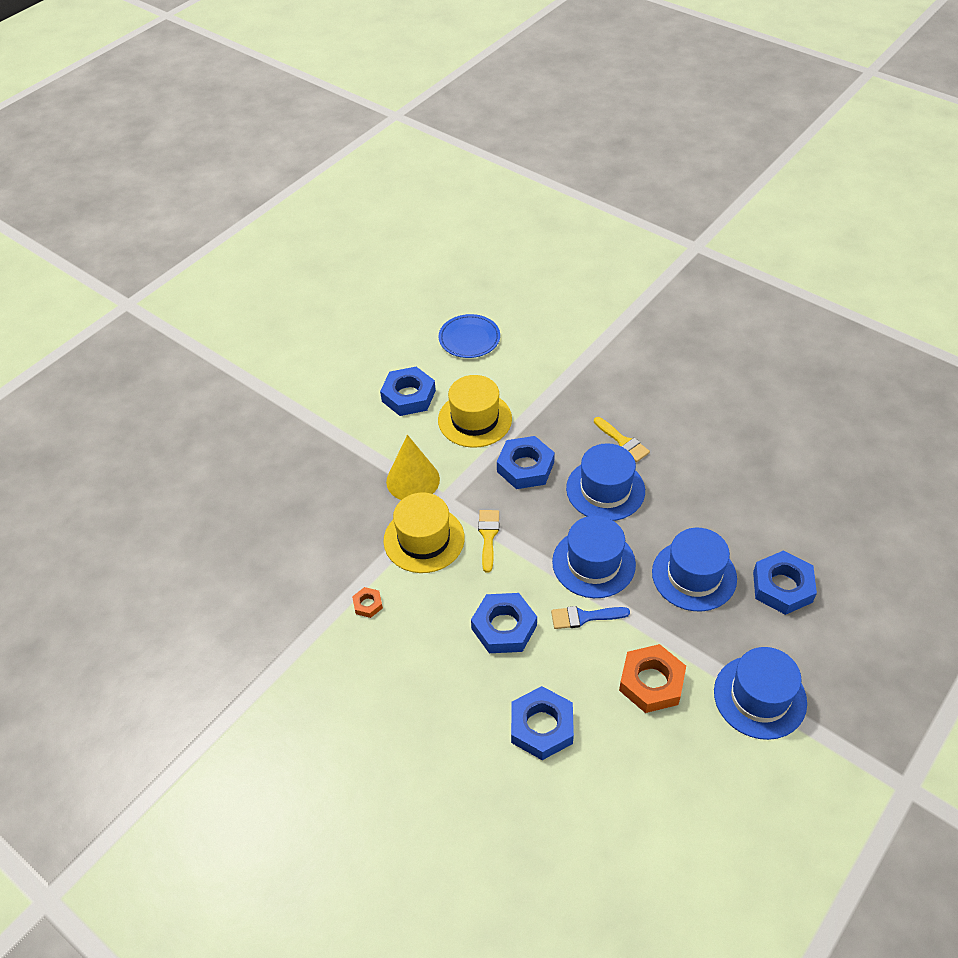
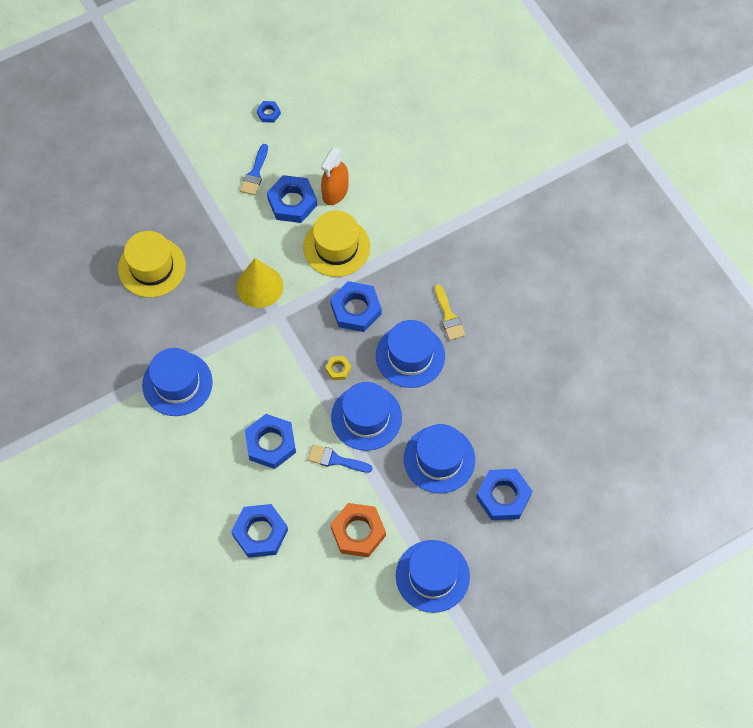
camera: 20 degrees right, 15 degrees up
orange nut [352,587,383,618] -> blue hat [142,348,213,416]
yellow hat [384,493,465,573] -> yellow hat moved to [118,231,186,298]
blue plate [439,314,500,358] -> none
yellow brush [478,510,499,573] -> none
none -> blue brush [240,144,268,195]
none -> blue nut [256,101,281,123]
none -> orange spray bottle [321,146,349,205]
none -> yellow nut [325,356,351,380]

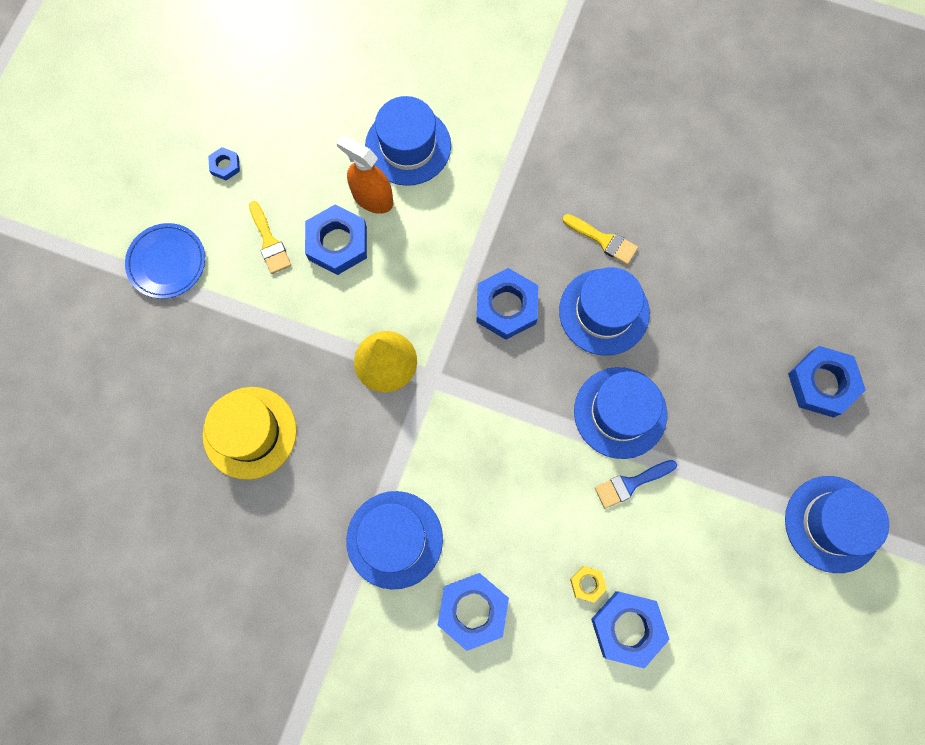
camera: 40 degrees left, 10 degrees up
blue brush [240,144,268,195] -> yellow brush [249,201,291,274]
blue nut [245,414,296,469] -> blue nut moved to [438,573,509,651]
yellow hat [303,210,370,277] -> none
orange spray bottle [321,146,349,205] -> orange spray bottle turned 135 degrees clockwise [336,135,393,214]
yellow nut [325,356,351,380] -> yellow nut moved to [570,566,607,603]
orange nut [330,503,386,557] -> none
blue hat [404,424,475,493] -> blue hat moved to [365,96,451,186]
none -> blue plate [125,223,205,299]

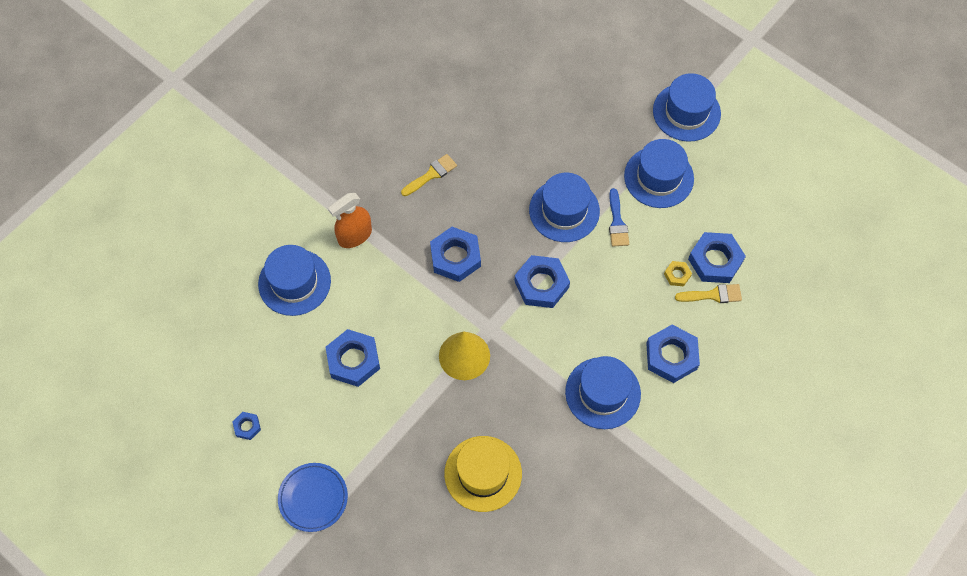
camera: 70 degrees left, 10 degrees down
yellow brush [249,201,291,274] -> yellow brush moved to [675,284,742,303]
orange spray bottle [336,135,393,214] -> orange spray bottle moved to [328,193,372,248]
blue hat [559,267,650,355] -> blue hat moved to [624,139,694,208]
blue nut [788,346,866,418] -> blue nut moved to [514,255,570,308]

